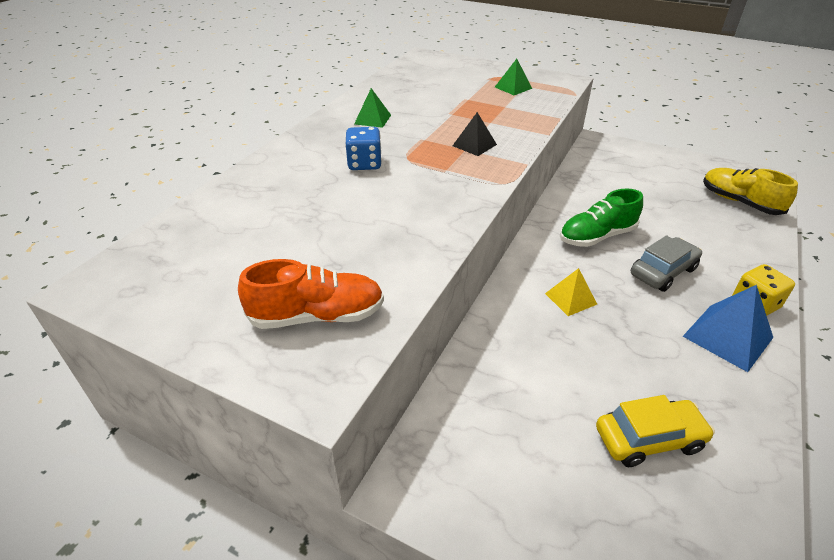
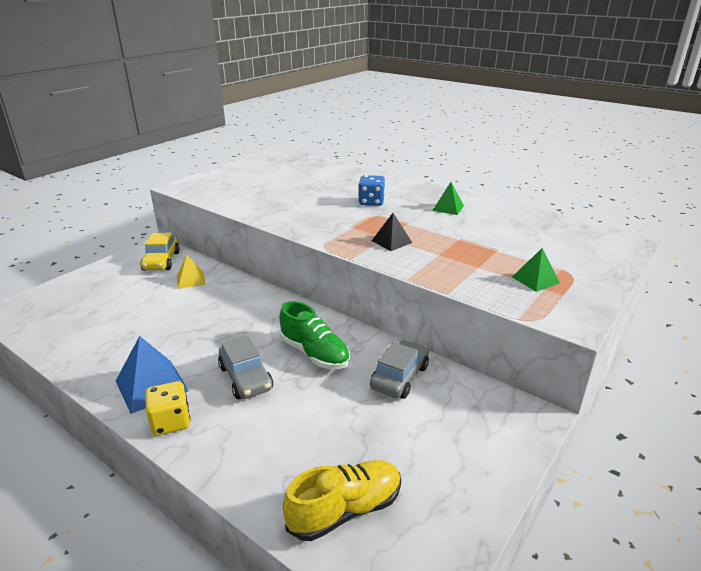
camera: 100 degrees right, 10 degrees down
orange shoe [238,259,384,329] -> none
yellow pyramid [545,268,597,316] -> yellow pyramid moved to [177,255,205,289]
green shoe [560,189,643,247] -> green shoe turned 150 degrees clockwise [279,301,350,369]
yellow car [596,395,715,467] -> yellow car moved to [140,233,180,271]
none -> grey car [370,340,429,399]

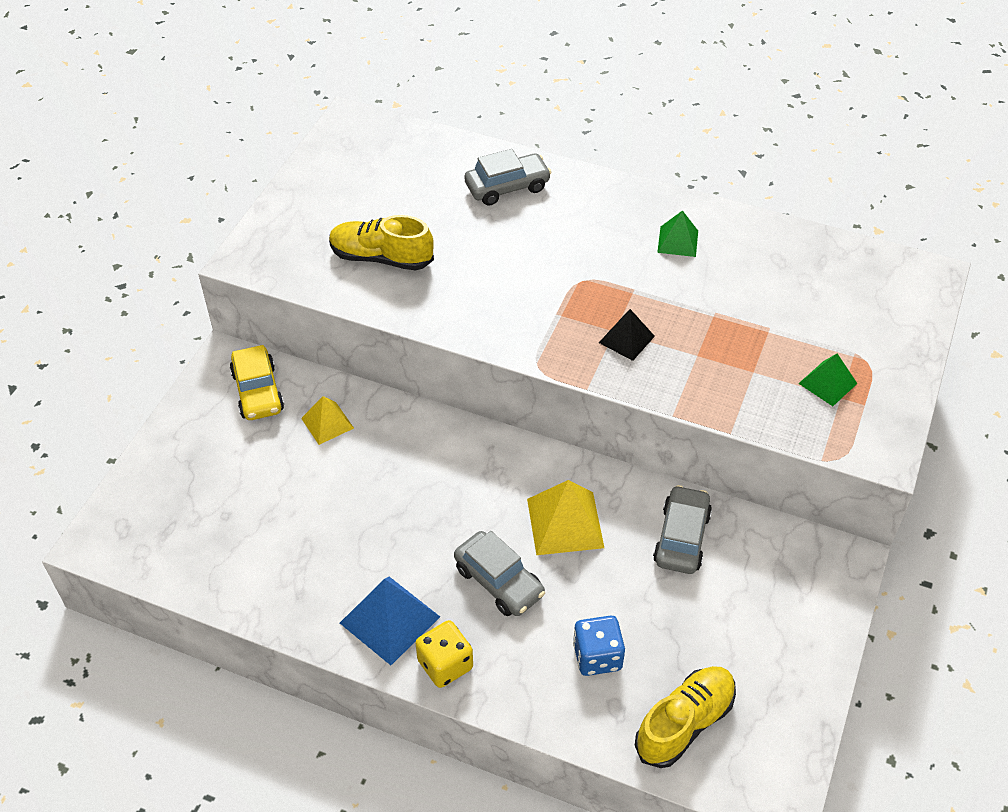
camera: 15 degrees left, 20 degrees up
green shoe [279,301,350,369] -> yellow pyramid [527,480,604,555]
blue dice [358,175,385,206] -> blue dice moved to [573,615,625,676]
none -> yellow shoe [329,215,434,271]
none -> grey car [464,149,552,206]

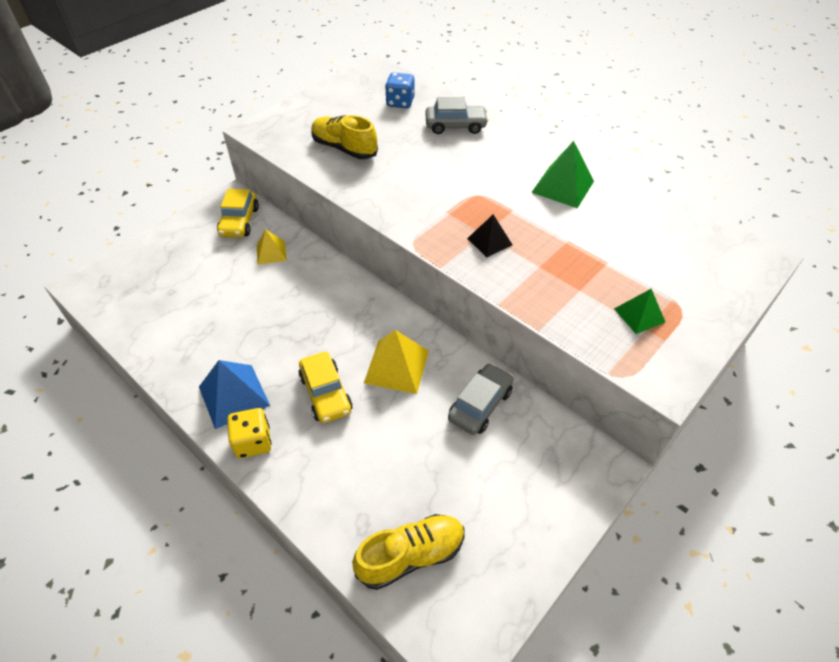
camera: 20 degrees right, 0 degrees up
grey car [454,531,545,616] -> yellow car [299,352,353,423]
blue dice [573,615,625,676] -> blue dice moved to [385,73,415,108]
green pyramid [657,210,698,257] -> green pyramid [531,141,594,208], size x1.62

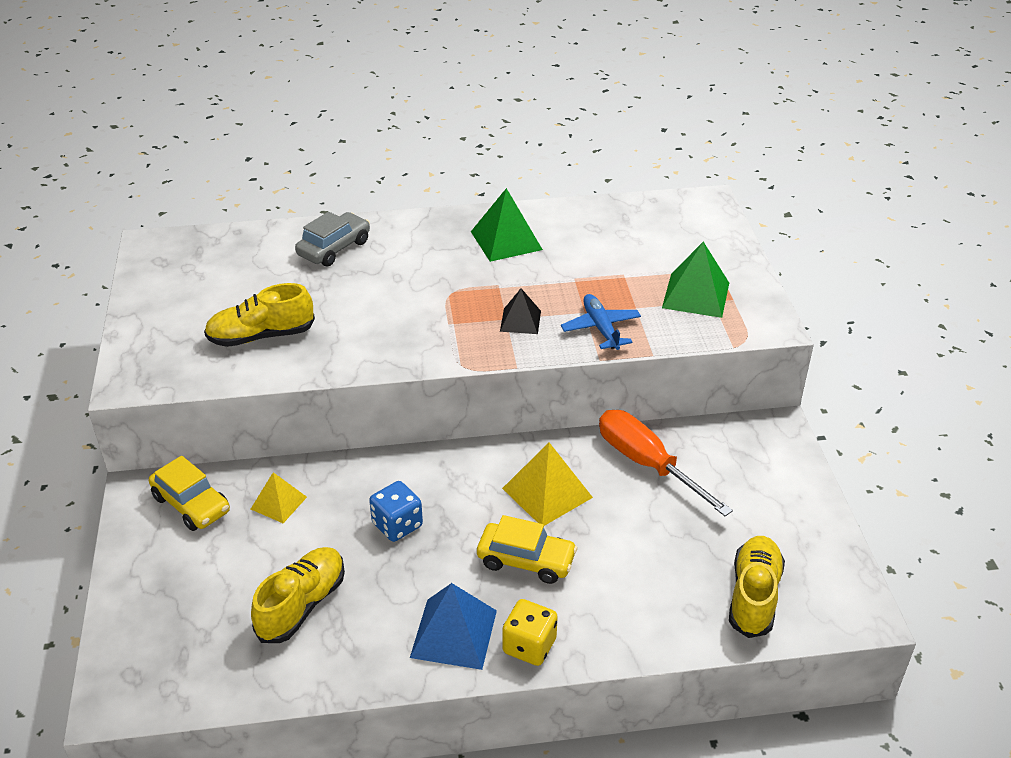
camera: 50 degrees left, 10 degrees down
blue dice [385,73,415,108] -> blue dice moved to [369,481,423,542]
grey car [448,363,513,435] -> orange screwdriver [599,410,733,516]
green pyramid [614,289,665,334] -> green pyramid [662,242,729,318], size x1.62
none -> yellow shoe [251,547,345,643]
none -> blue plane [561,294,641,350]

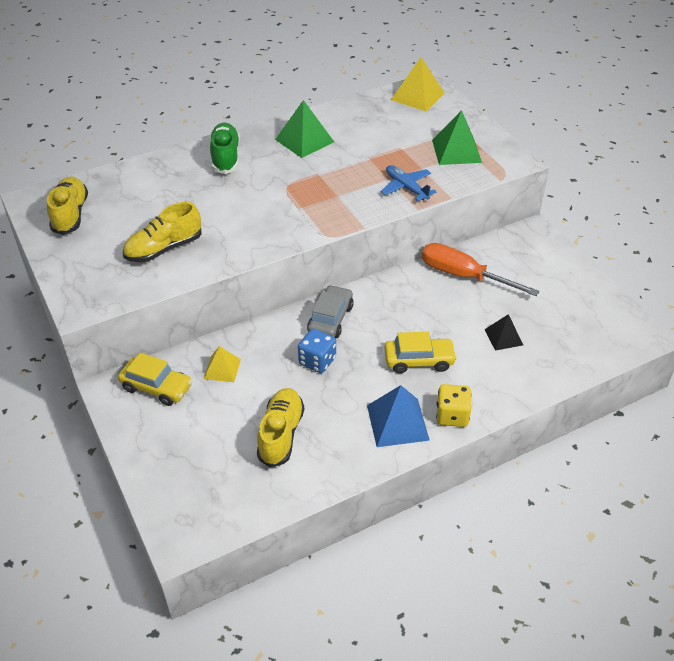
camera: 20 degrees left, 5 degrees up
grey car [295,212,370,266] -> grey car moved to [307,285,354,338]
black pyramid [500,288,541,334] -> black pyramid moved to [485,314,523,351]
yellow pyramid [502,443,593,526] -> yellow pyramid moved to [391,57,445,111]
yellow shoe [729,536,785,638] -> yellow shoe moved to [47,176,88,235]
none -> green shoe [209,123,240,174]

